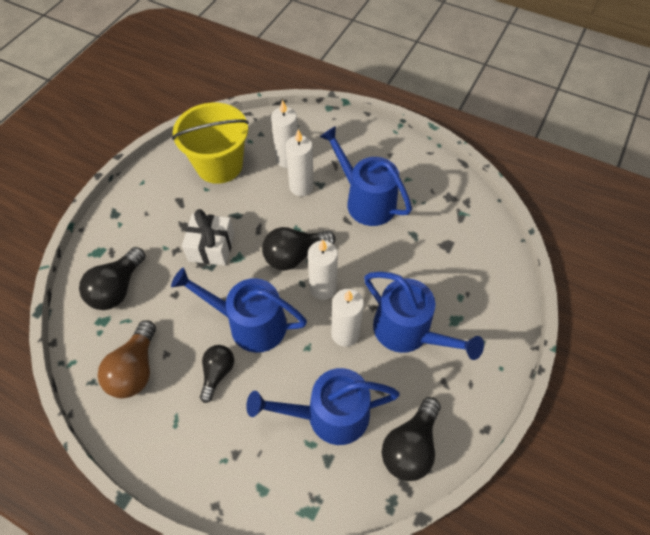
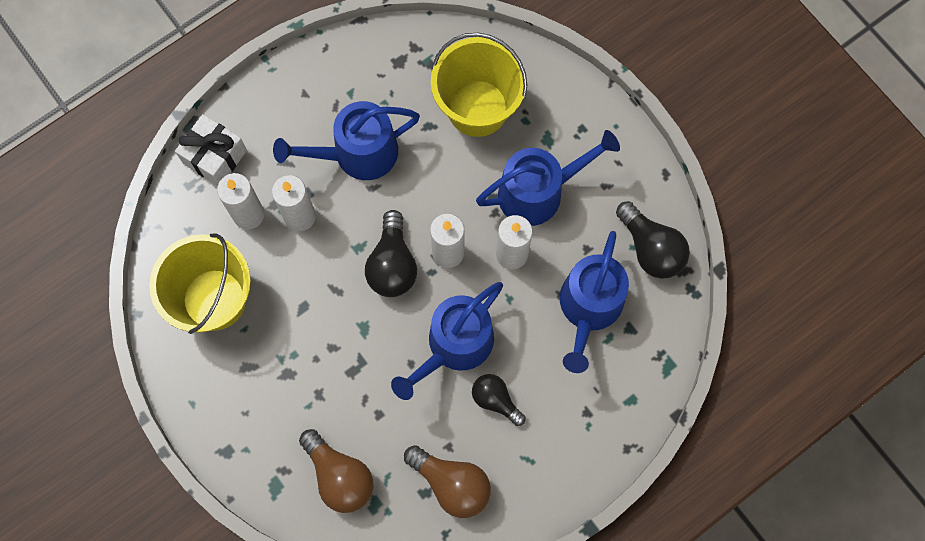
camera: 65 degrees left, 15 degrees up
black light bulb [79,247,146,310] -> brown light bulb [299,429,373,513]
white gift [182,209,234,266] -> white gift moved to [175,114,247,186]
none -> yellow bucket [431,33,527,137]

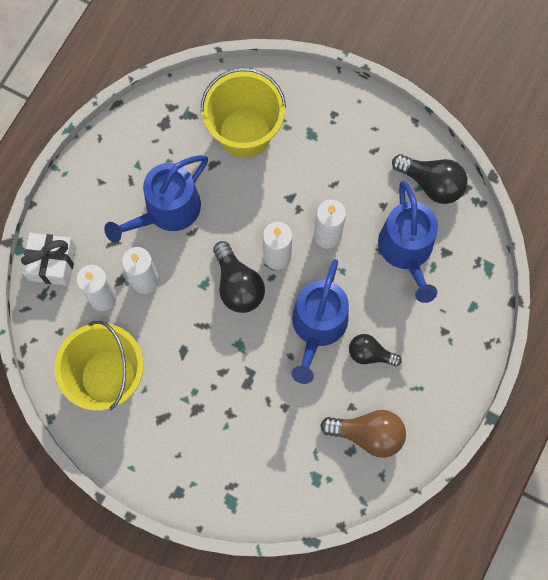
camera: 25 degrees left, 0 degrees up
brown light bulb [299,429,373,513] -> none
blue watering can [476,130,620,226] -> none

